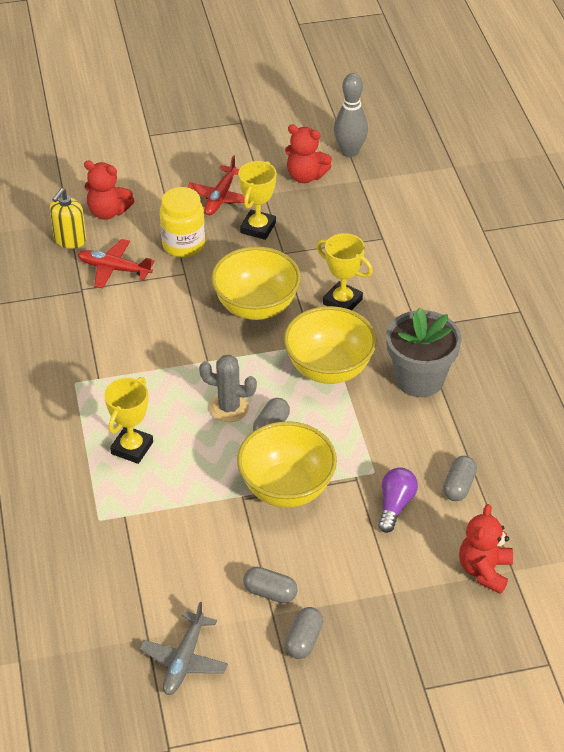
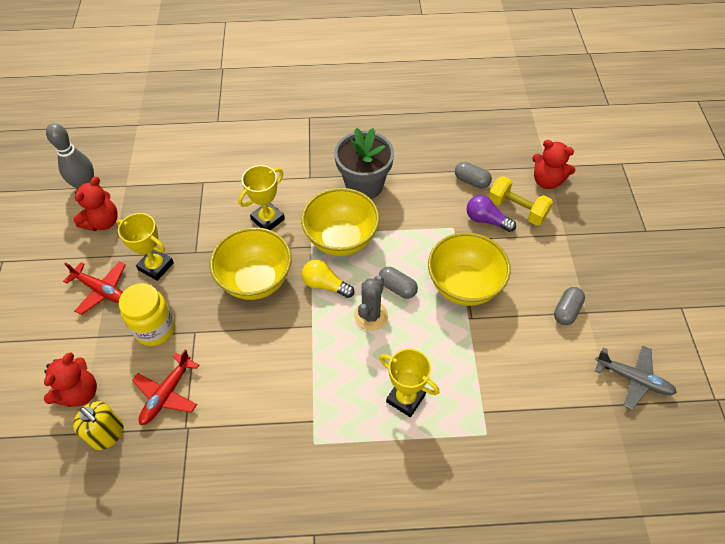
camera: 80 degrees left, 10 degrees up
grey capsule [285,607,323,659] -> none
none -> yellow light bulb [302,260,354,298]
none -> yellow dumbbell [489,176,553,226]

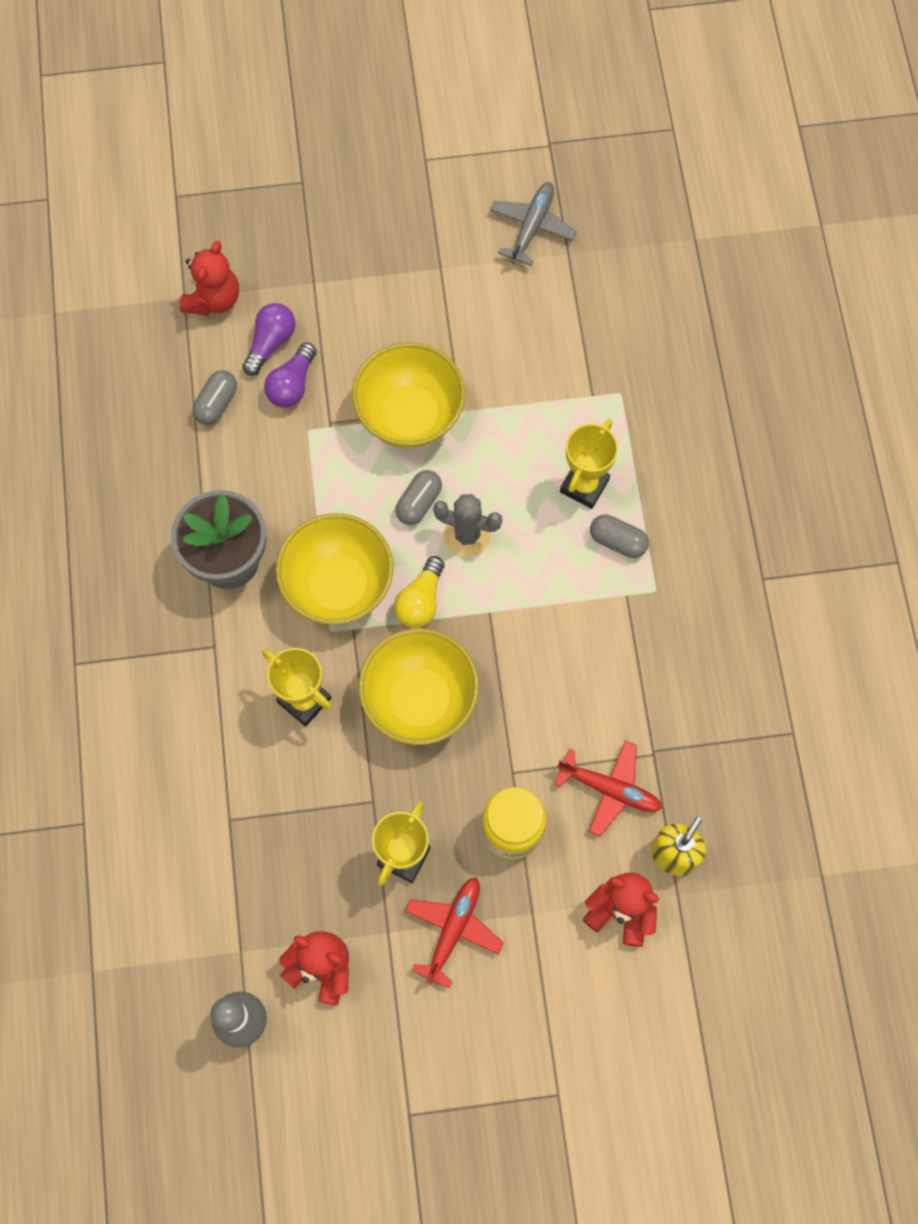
camera: 95 degrees left, 15 degrees up
yellow dumbbell [489,176,553,226] -> purple light bulb [242,303,296,376]
grey capsule [554,287,585,325] -> grey capsule moved to [590,515,649,558]

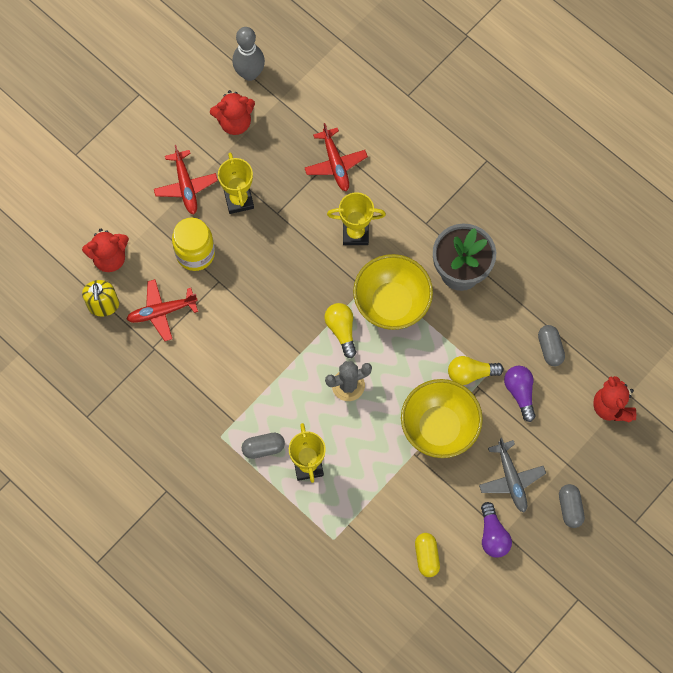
camera: 140 degrees right, 0 degrees up
purple light bulb [242,303,296,376] -> purple light bulb moved to [481,502,512,558]
yellow bowl [358,628,479,745] -> none
grey capsule [395,470,442,525] -> grey capsule moved to [559,484,585,528]
grey plane [490,182,577,266] -> grey plane moved to [479,438,546,513]
none -> red plane [305,123,368,191]
none -> yellow capsule [415,533,440,577]
none -> yellow light bulb [448,356,504,385]

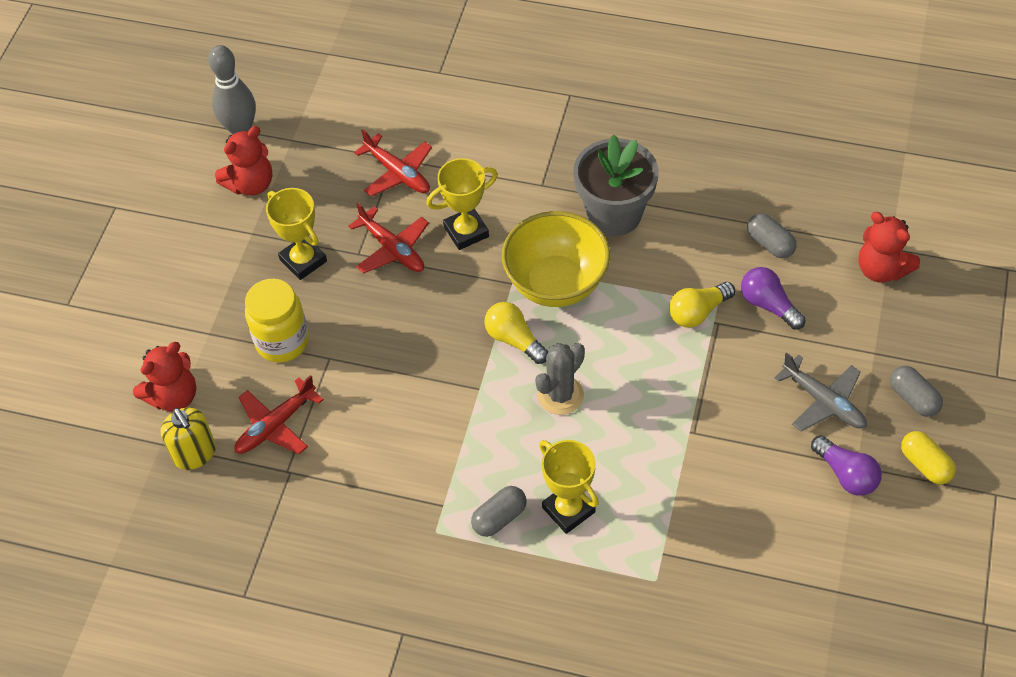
camera: 25 degrees left, 15 degrees down
red plane [154,145,218,215] -> red plane moved to [348,202,429,274]
yellow bowl [401,379,483,458] -> none
yellow capsule [415,533,440,577] -> yellow capsule moved to [901,431,956,484]

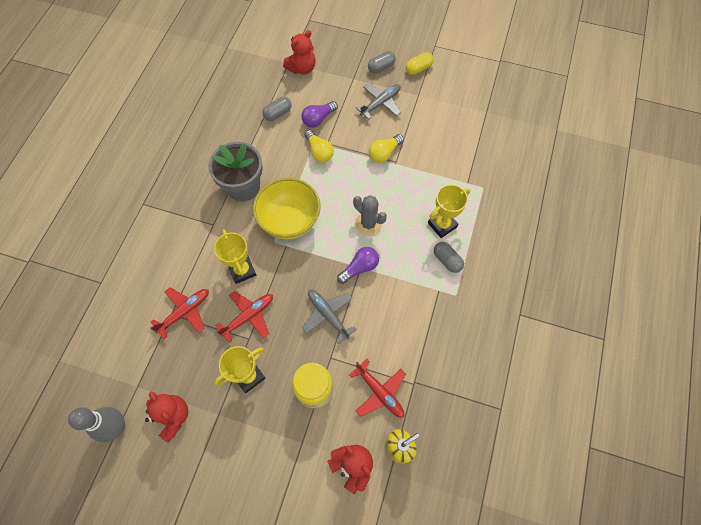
camera: 90 degrees left, 10 degrees up
yellow light bulb [484,302,548,364] -> yellow light bulb moved to [369,134,404,163]
purple light bulb [811,435,882,496] -> purple light bulb moved to [337,247,379,284]
none -> grey plane [302,290,357,344]

